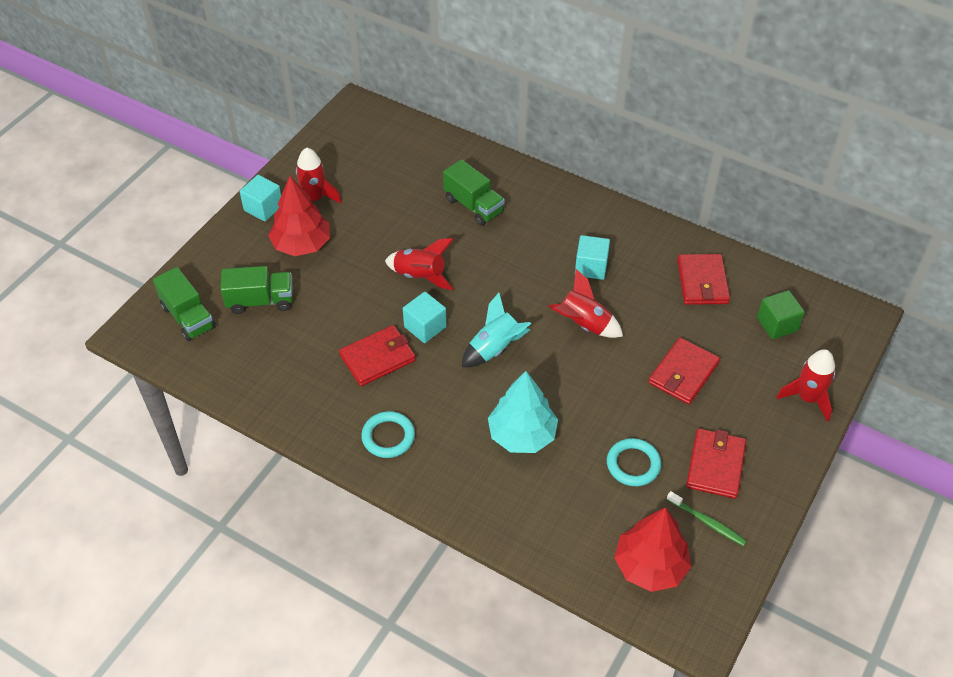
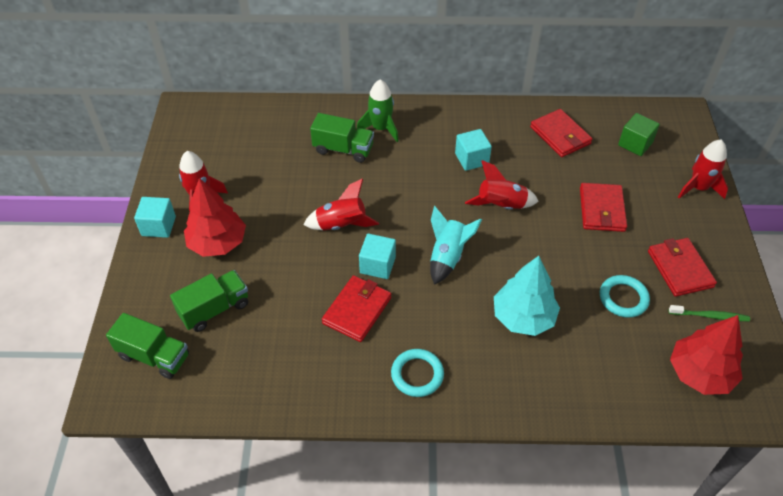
camera: 30 degrees left, 0 degrees up
none -> green rocket [357,79,398,142]

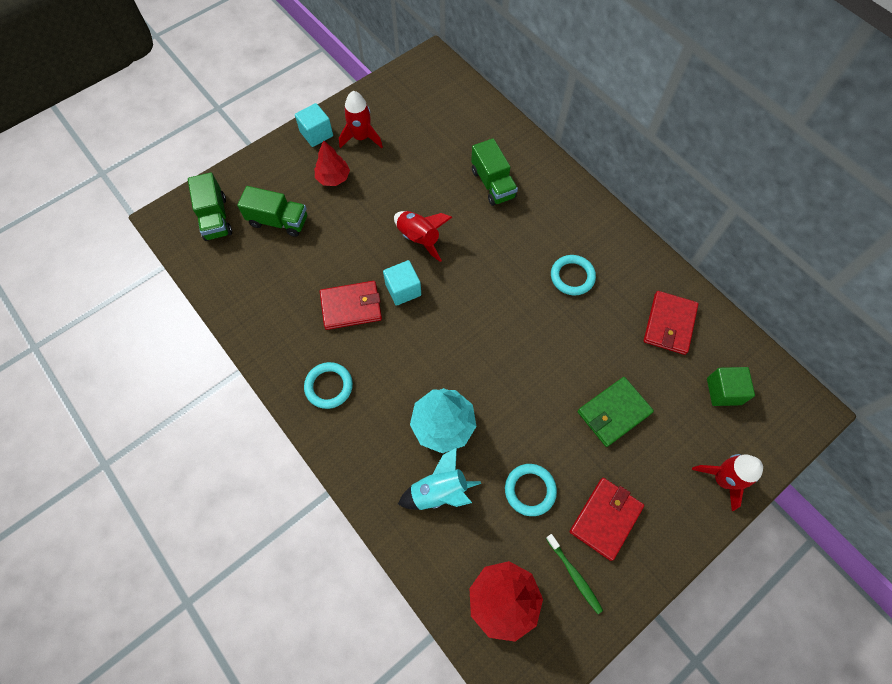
camera: 50 degrees right, 15 degrees up
red tree [184,178,246,257] -> red tree [314,140,350,186], size x0.65
green rocket [357,79,398,142] -> none
turquoise rocket [430,206,482,285] -> turquoise rocket moved to [398,447,481,510]
turquoise cube [455,129,492,171] -> turquoise ring [551,255,596,296]
red rocket [465,160,539,209] -> none
red wallet [580,183,627,232] -> green wallet [578,377,654,447]

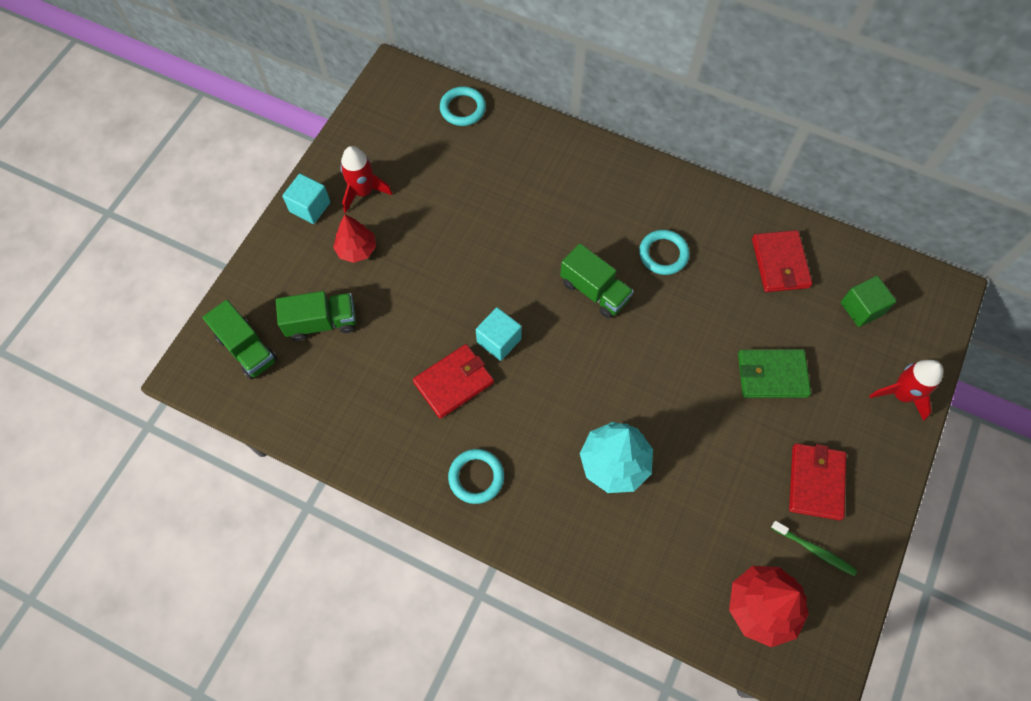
camera: 25 degrees left, 0 degrees up
red rocket [394,211,452,262] -> none
turquoise rocket [398,447,481,510] -> none
green truck [471,138,518,206] -> green truck moved to [560,243,634,319]
turquoise ring [505,464,557,516] -> turquoise ring moved to [440,86,486,126]
green wallet [578,377,654,447] -> green wallet turned 60 degrees clockwise [738,349,811,398]

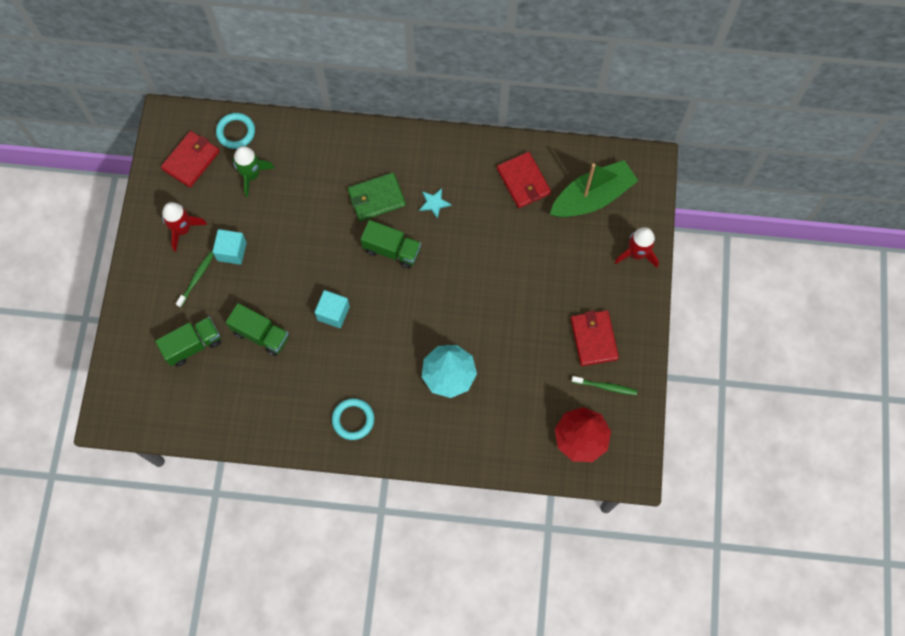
camera: 20 degrees left, 5 degrees up
green truck [202,300,278,379] -> green truck moved to [226,303,289,356]
turquoise cube [282,174,330,224] -> turquoise cube moved to [212,229,247,265]
red tree [333,215,376,263] -> green toothbrush [176,252,214,307]
red wallet [413,344,494,419] -> red wallet moved to [161,131,220,187]
turquoise ring [639,230,690,275] -> turquoise star [419,188,452,219]
green wallet [738,349,811,398] -> green wallet moved to [348,172,406,221]
green cube [841,276,896,327] -> green boat [550,160,638,218]
none -> green rocket [232,146,275,197]

